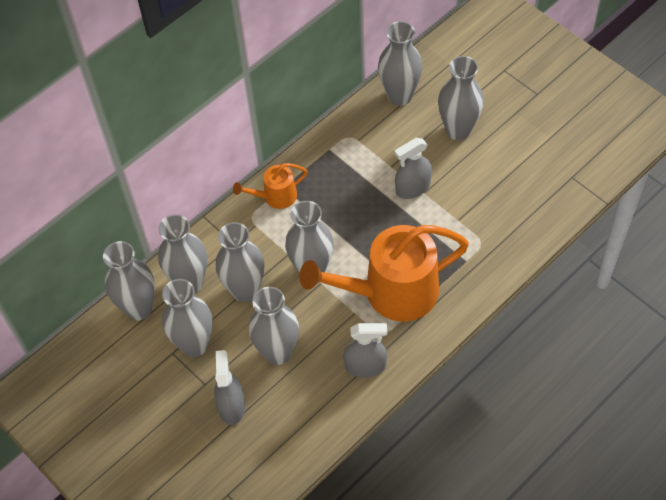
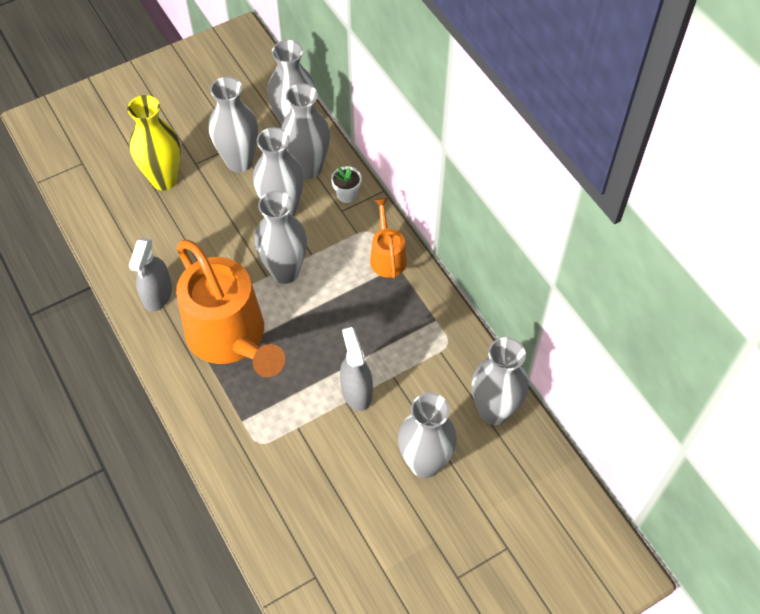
camera: 100 degrees right, 0 degrees up
grey spray bottle [214,350,245,425] -> yellow vase [127,95,181,190]
grey vase [249,287,299,365] -> none
orange watering can [299,225,469,321] -> orange watering can turned 150 degrees clockwise [176,240,285,377]
none -> white flower pot [331,166,362,203]

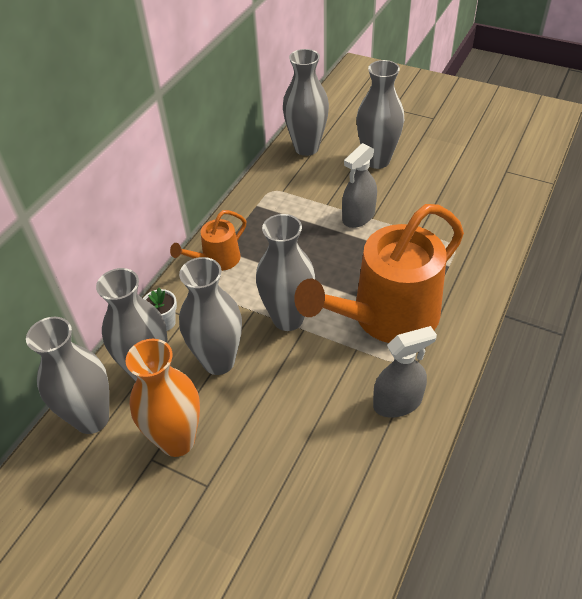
camera: 120 degrees left, 10 degrees down
yellow vase [127,95,181,190] -> none
orange watering can [176,240,285,377] -> orange watering can turned 150 degrees counterclockwise [294,204,464,343]
grey vase [209,77,258,172] -> orange vase [126,339,200,457]

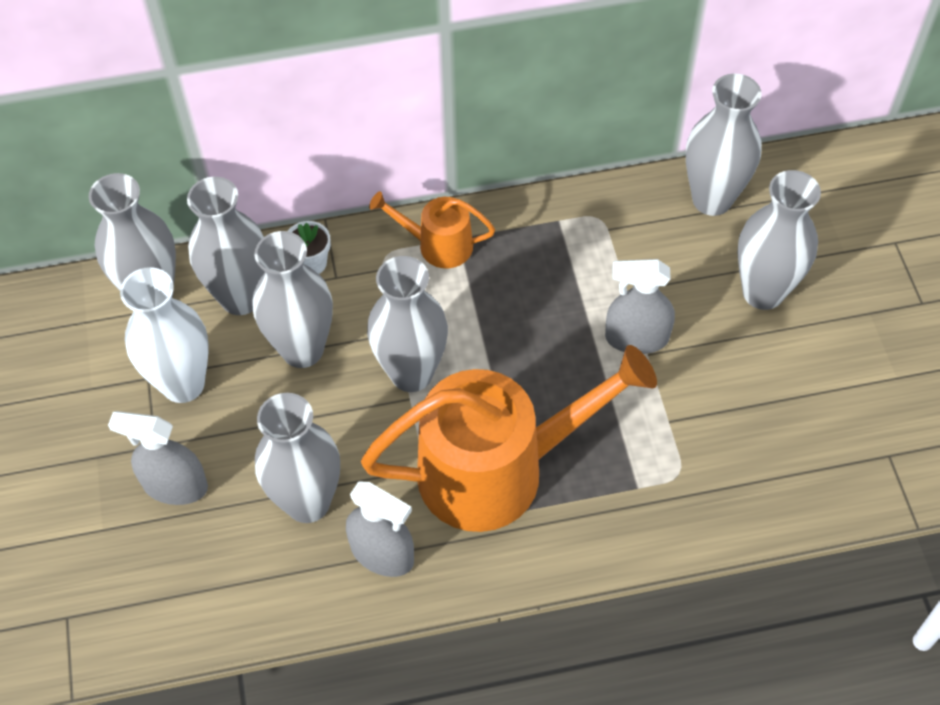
camera: 50 degrees right, 10 degrees up
orange vase [126,339,200,457] -> white vase [120,267,209,403]
orange watering can [294,204,464,343] -> orange watering can turned 150 degrees clockwise [361,345,657,532]
none -> grey spray bottle [108,411,208,505]
none -> grey vase [255,393,340,523]

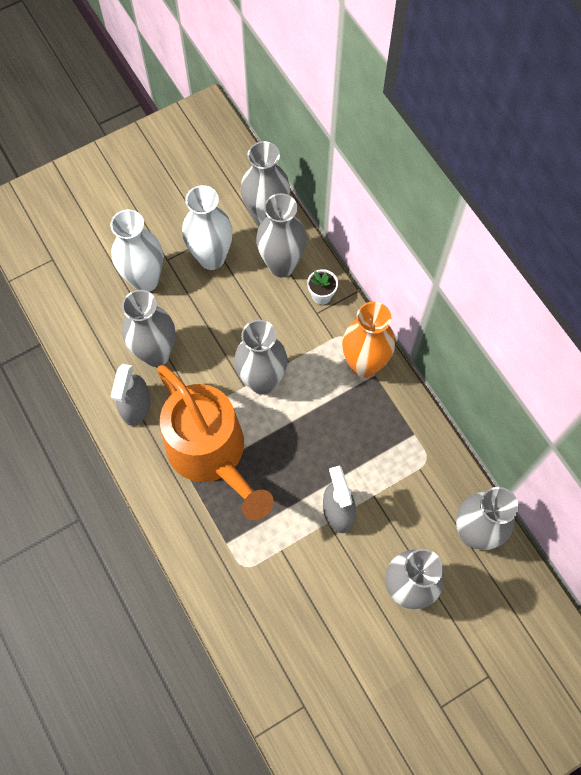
camera: 70 degrees right, 10 degrees up
grey spray bottle [108,411,208,505] -> white vase [110,209,163,292]
grey vase [252,231,333,368] -> none
orange watering can [369,191,495,268] -> orange vase [342,302,395,378]

